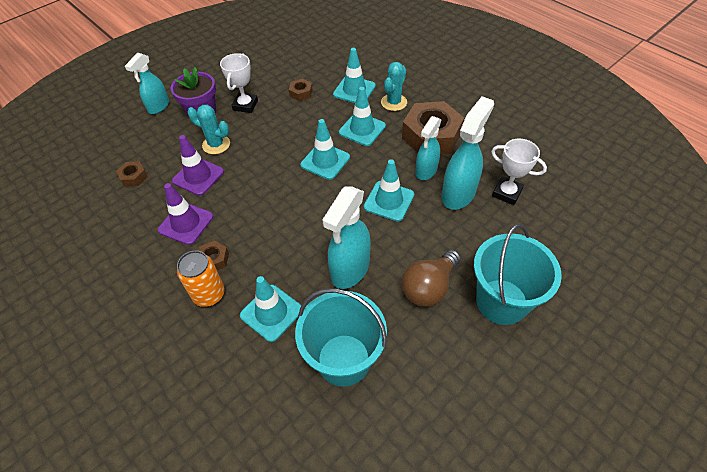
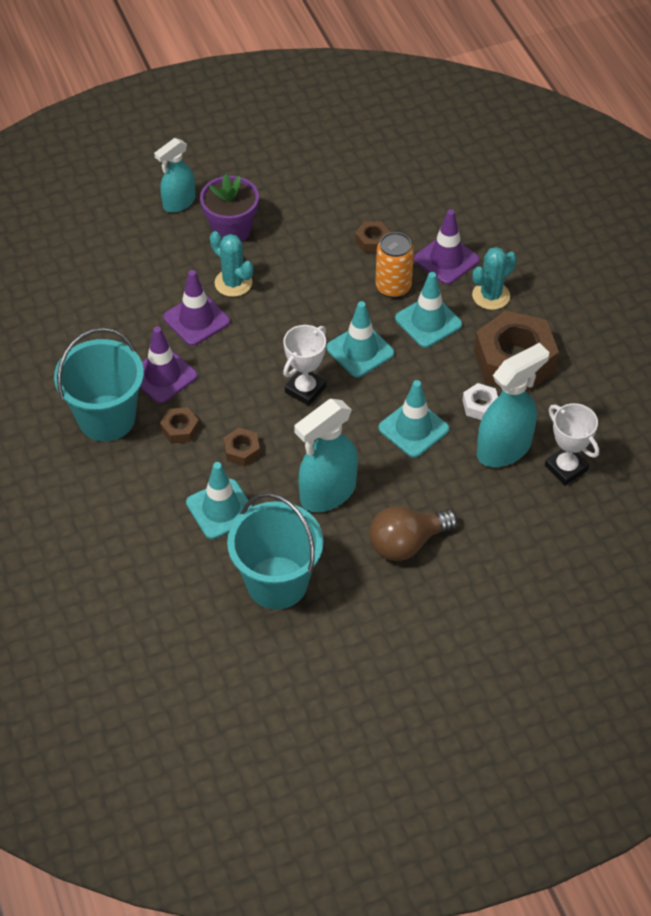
camera: 20 degrees right, 0 degrees up
brown nut [116,161,148,187] -> brown nut moved to [224,428,260,466]
orange can [177,250,225,307] -> orange can moved to [375,232,414,298]
white trophy [220,53,258,113] -> white trophy moved to [283,325,326,406]
turquoise traffic cone [333,48,376,103] -> purple traffic cone [414,209,480,285]
turquoise spray bottle [415,116,441,180] -> white nut [463,383,498,420]
turquoise bucket [474,224,562,325] -> turquoise bucket moved to [54,327,144,441]

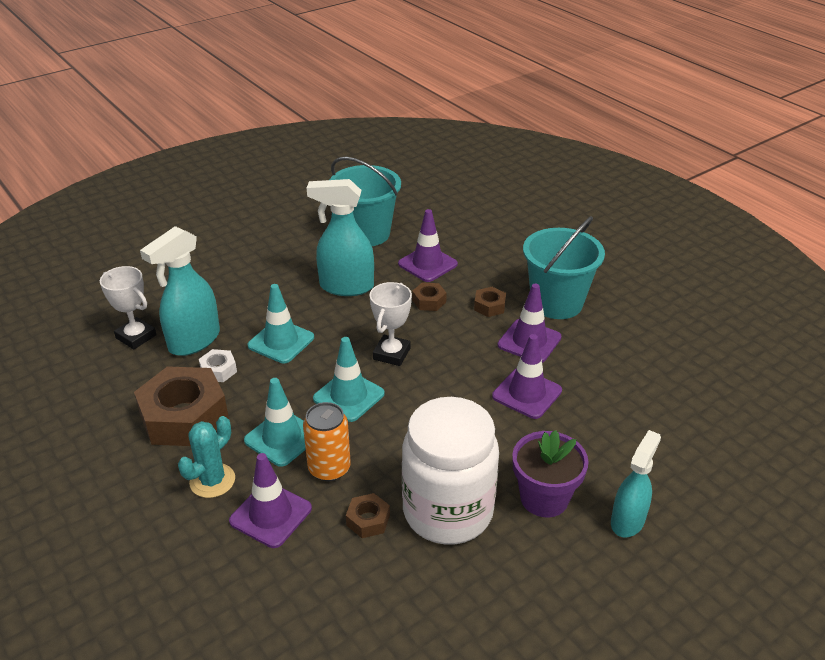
camera: 165 degrees right, 15 degrees down
turquoise traffic cone [186,462,253,539] -> purple traffic cone [398,209,458,282]
turquoise cactus [210,231,253,297] -> none
turquoise spray bottle [294,399,358,512] -> turquoise spray bottle turned 120 degrees counterclockwise [307,179,374,296]
brown light bulb [369,506,458,561] -> none
none -> white jar [402,397,499,544]

